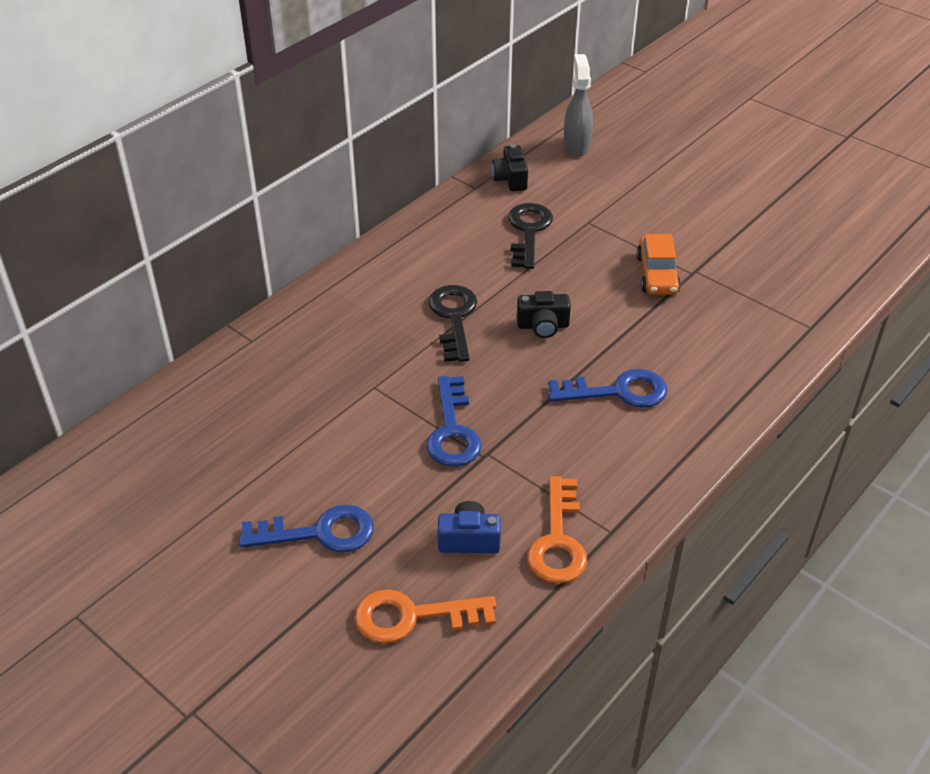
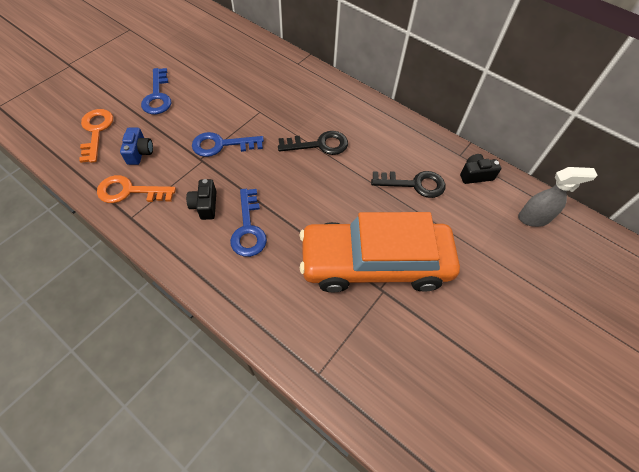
camera: 85 degrees right, 15 degrees up
black camera [517,291,571,338] -> black camera moved to [186,179,216,220]
orange car [636,234,681,295] -> orange car [300,212,460,293], size x2.32

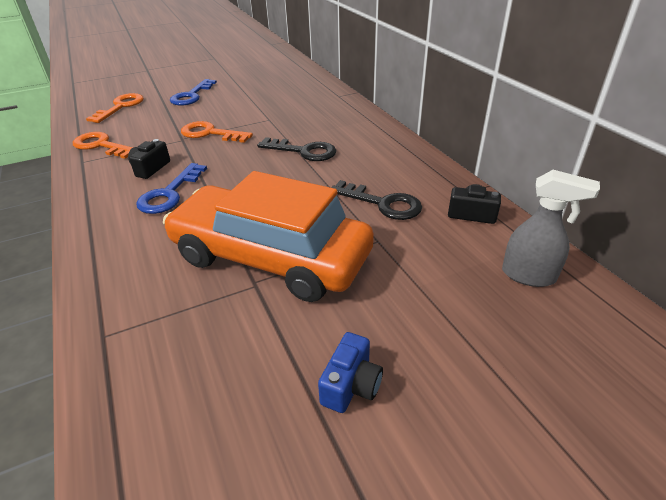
camera: 30 degrees right, 20 degrees down
blue camera [120,127,153,165] -> blue camera moved to [318,332,383,413]
blue key [192,132,264,157] -> orange key [181,121,253,143]

